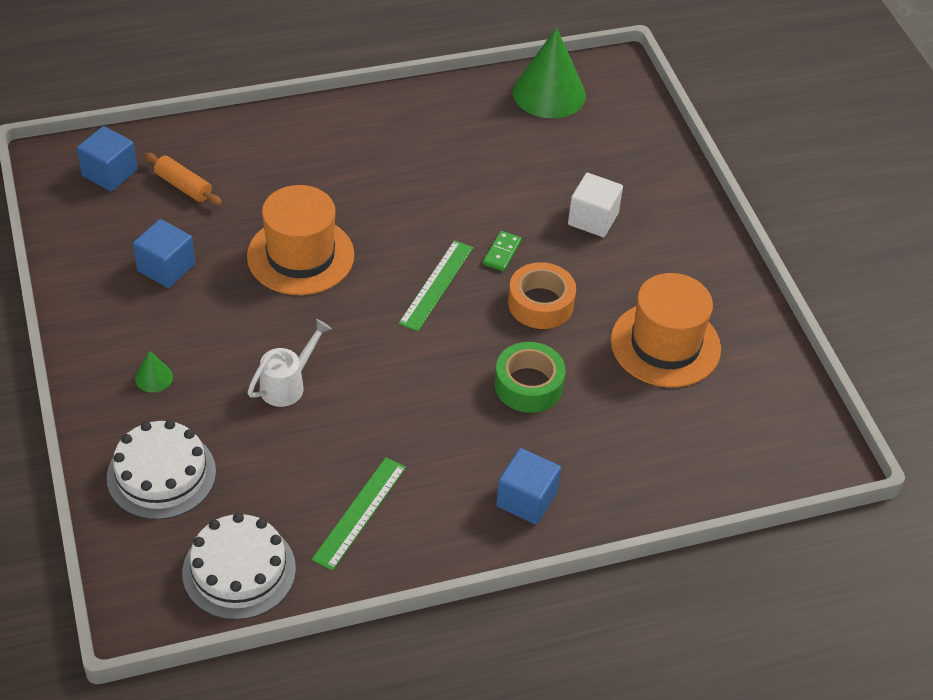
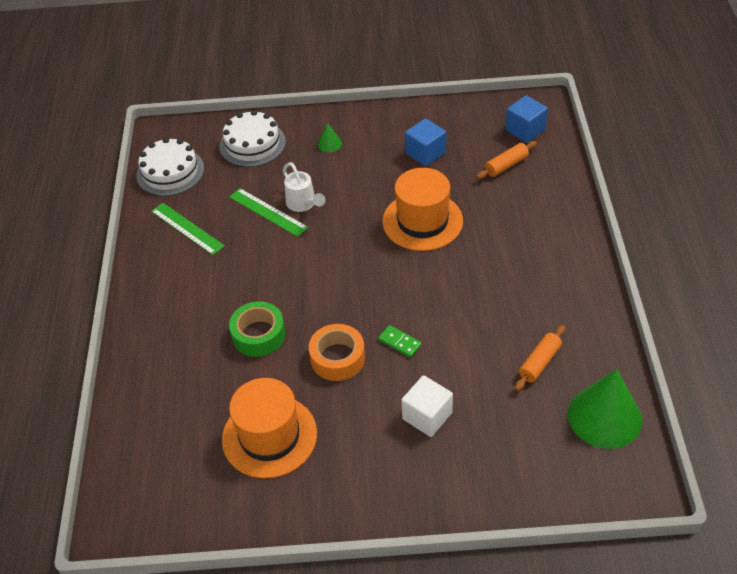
camera: 110 degrees right, 0 degrees up
green ruler [398,240,473,331] -> green ruler moved to [229,188,308,237]
blue cube [496,448,561,525] -> none
none -> orange rolling pin [515,325,565,391]

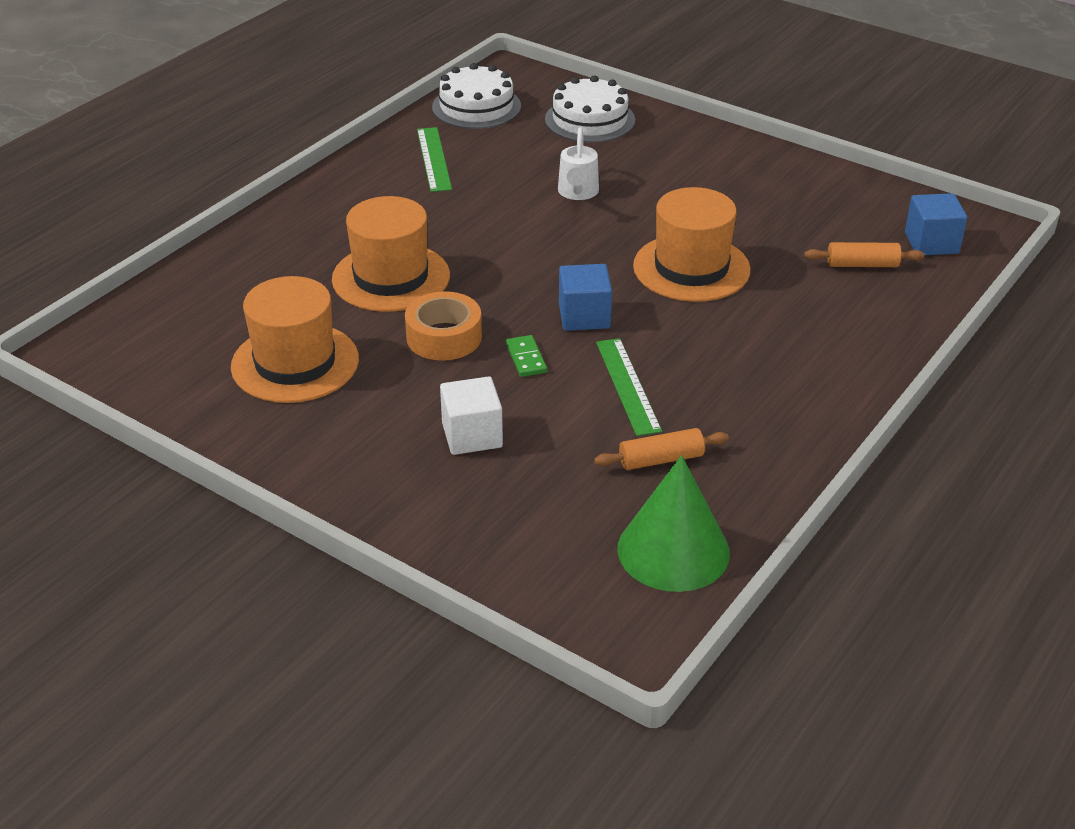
camera: 35 degrees right, 10 degrees down
green ruler [229,188,308,237] -> green ruler moved to [596,338,662,436]
green tape [229,301,286,357] -> orange hat [332,196,450,312]
green cone [318,123,342,152] -> none
blue cube [405,118,446,167] -> blue cube moved to [559,264,612,331]

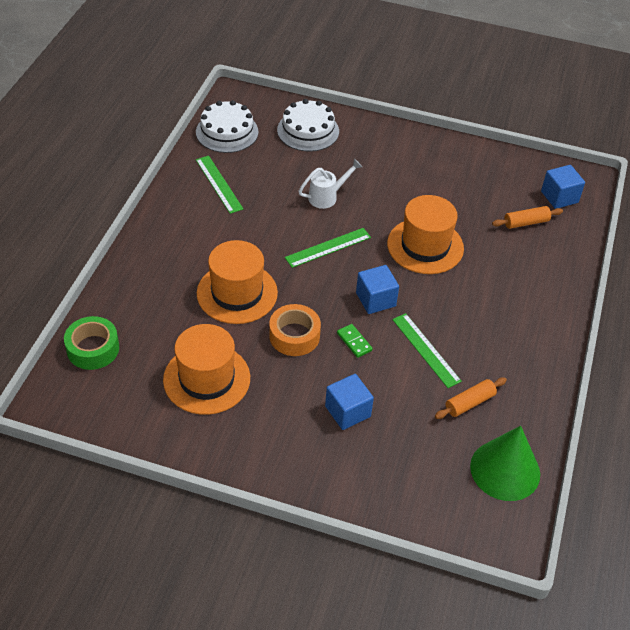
camera: 20 degrees left, 10 degrees up
white cube [440,376,503,455] -> blue cube [325,374,374,430]
white watering can [558,127,599,200] -> white watering can turned 105 degrees counterclockwise [298,159,362,209]
none -> green tape [64,316,119,370]
none -> green ruler [285,228,371,268]

